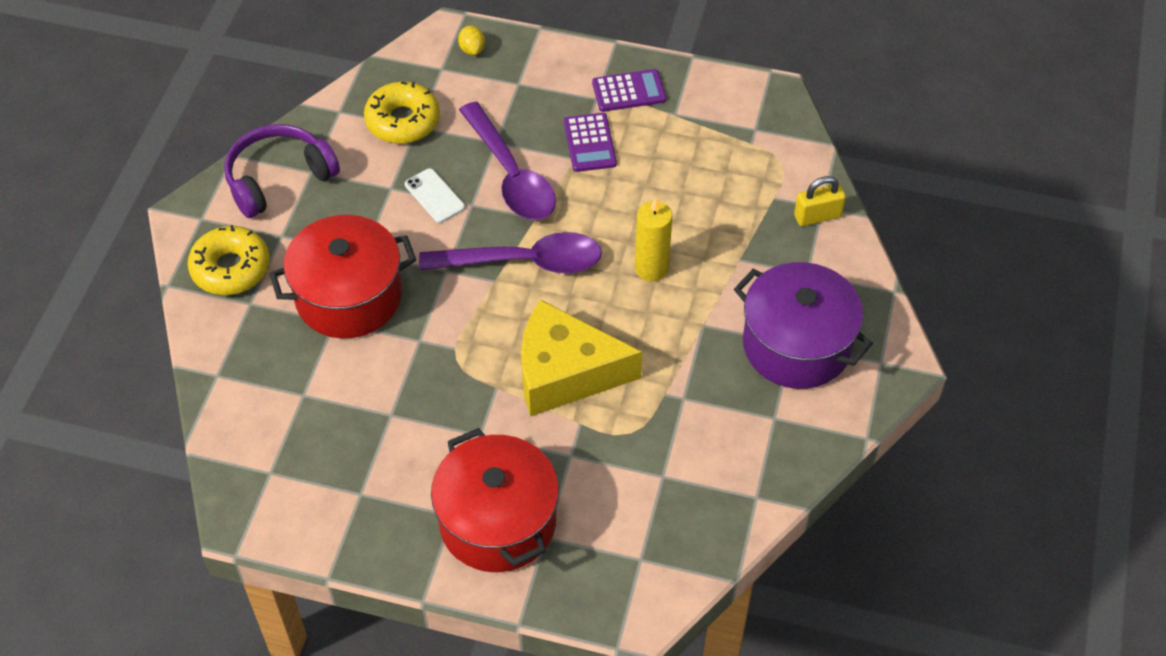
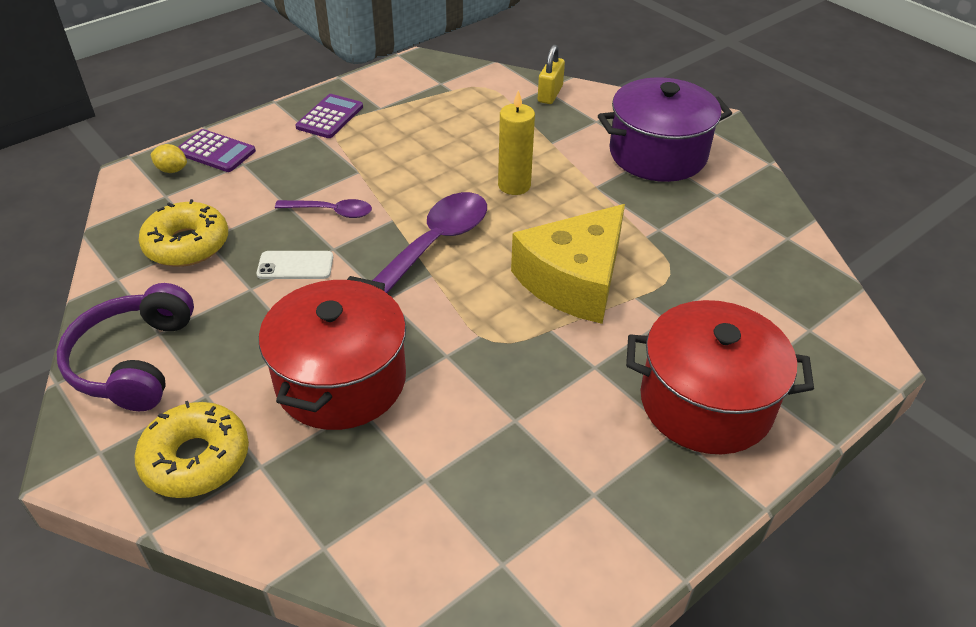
camera: 55 degrees left, 10 degrees down
purple spoon [459,102,556,220] -> purple spoon [275,199,372,218], size x0.53
purple calculator [564,113,617,172] -> purple calculator moved to [178,129,256,172]

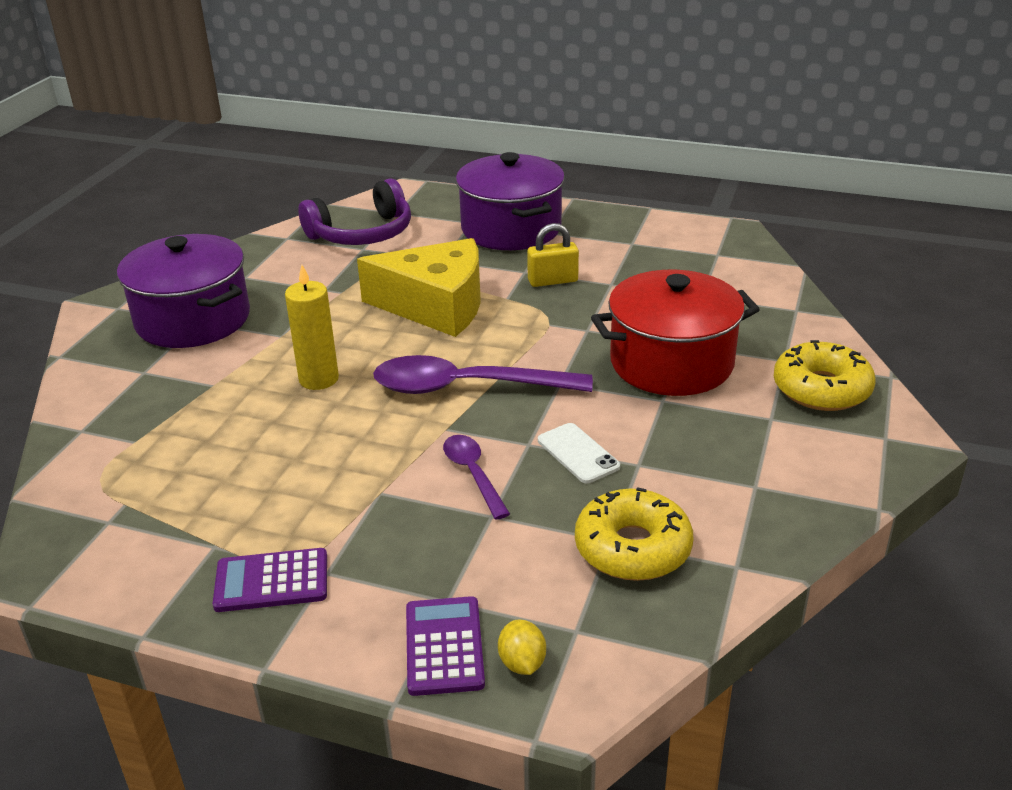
camera: 120 degrees left, 10 degrees down
purple headphones [57,283,194,411] -> purple headphones moved to [299,178,411,245]
yellow padlock [538,45,565,104] -> yellow padlock moved to [527,223,579,287]
red pot [626,300,814,454] -> purple pot [456,152,565,250]

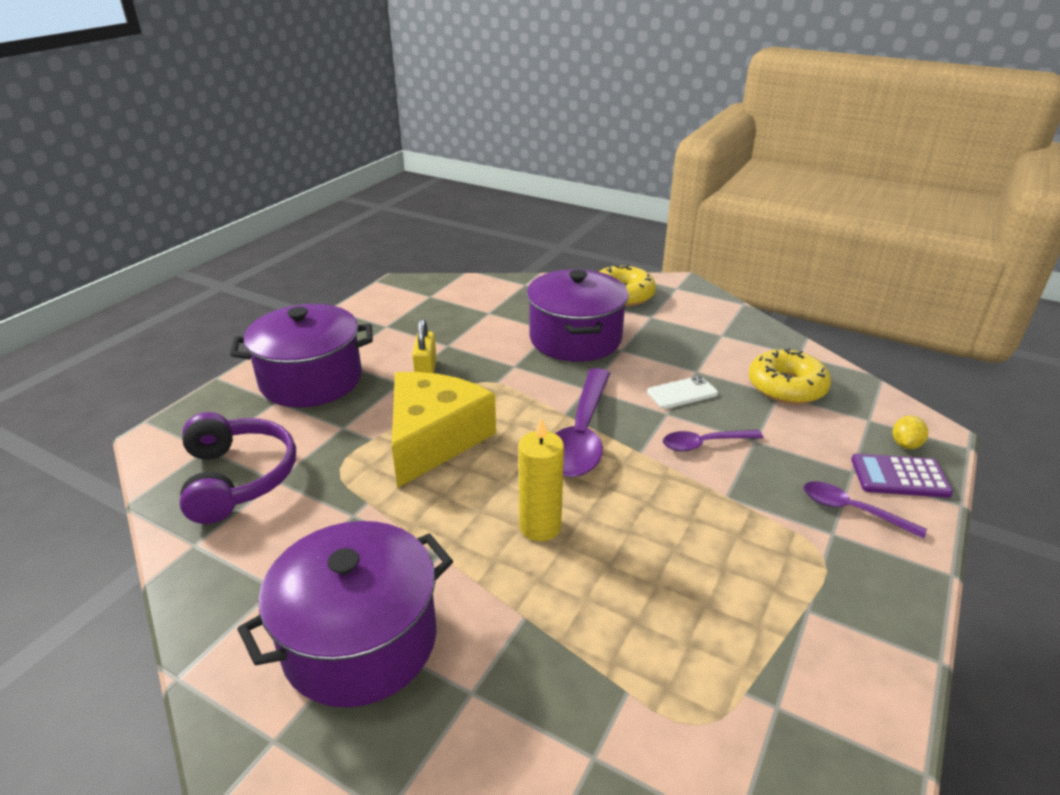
camera: 80 degrees left, 0 degrees up
purple calculator [213,548,327,612] -> none
yellow lemon [498,619,546,675] -> yellow lemon turned 60 degrees counterclockwise [892,416,928,449]
red pot [591,270,760,396] -> purple pot [527,269,629,362]
none -> purple spoon [804,481,927,539]

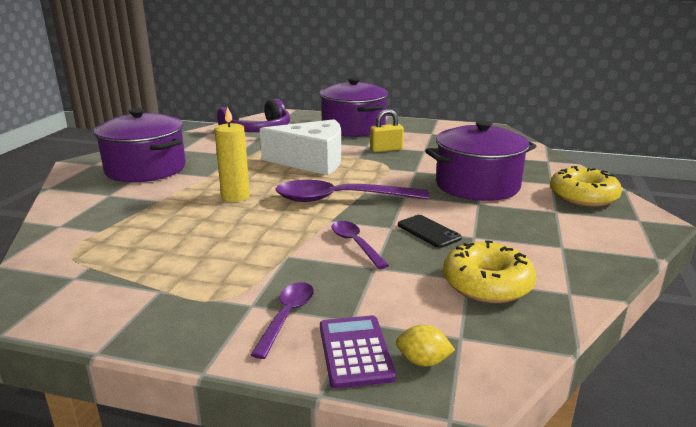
camera: 75 degrees right, 10 degrees down
yellow cheese [392,372,496,488] -> white cheese [260,119,341,175]
white phone [647,376,718,409] -> black phone [398,215,462,248]

